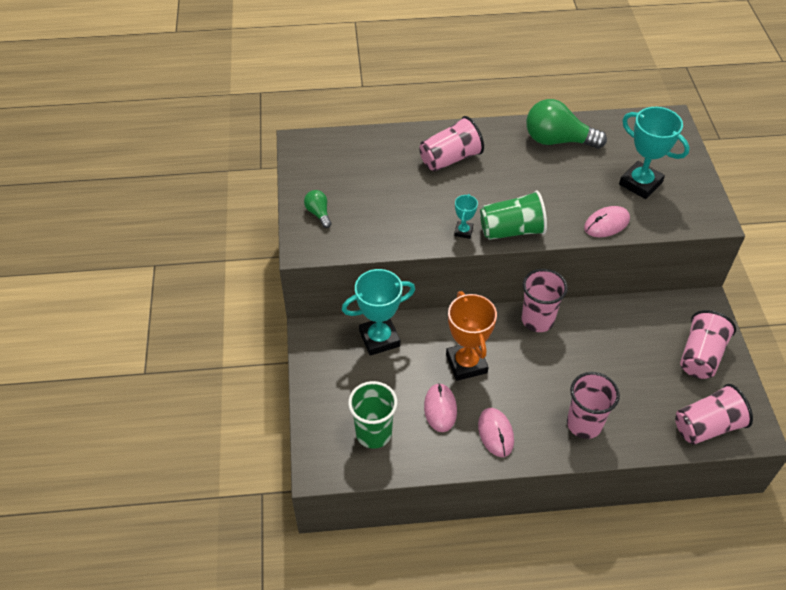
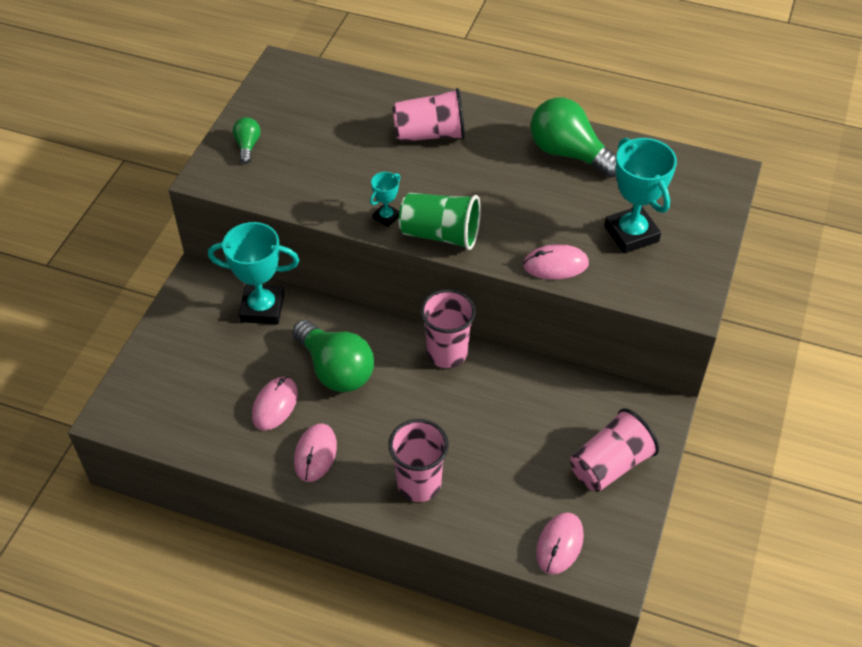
camera: 25 degrees right, 0 degrees up
green cup [348,381,397,449] -> none
orange trophy [446,291,497,381] -> green light bulb [292,320,374,392]
pink cup [675,384,753,445] -> pink mouse [536,512,584,575]

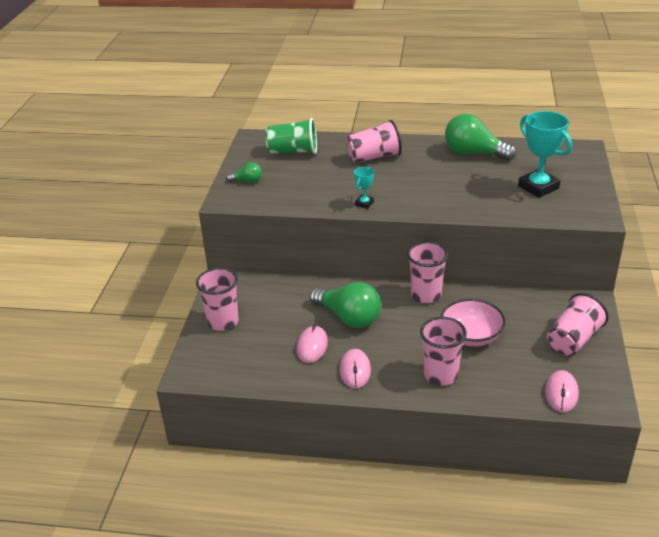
camera: 10 degrees left, 15 degrees down
turquoise trophy [208,222,299,325] -> none
green light bulb [233,117,260,164] -> green light bulb turned 105 degrees clockwise [226,162,262,182]
green cup [399,193,481,250] -> green cup moved to [265,118,317,154]
pink mouse [523,244,589,280] -> none
none -> pink cup [196,268,239,331]
none -> pink bowl [441,299,506,346]

